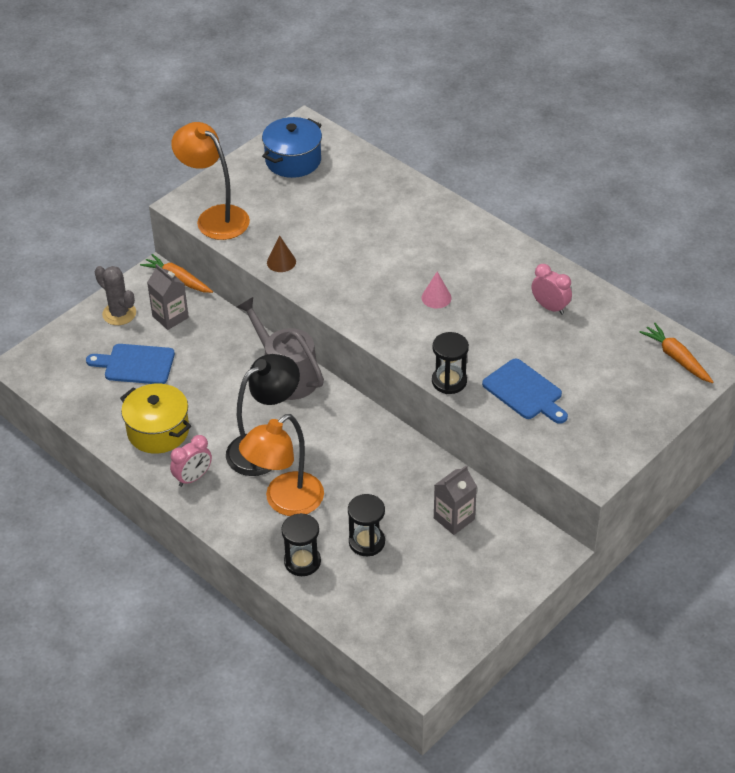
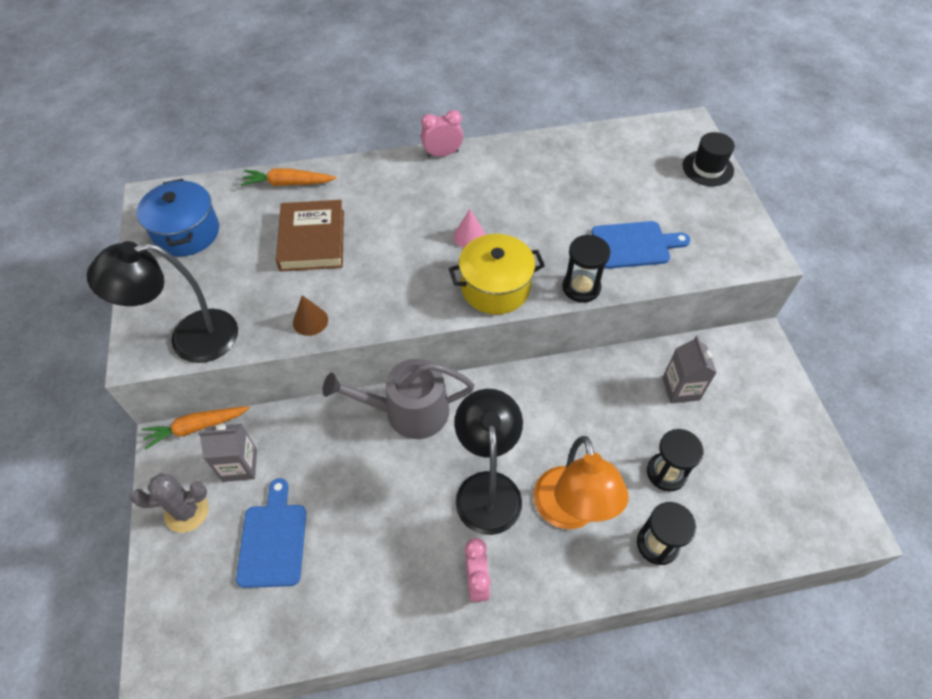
camera: 55 degrees left, 10 degrees up
blue cutting board [86,344,175,384] -> blue cutting board turned 135 degrees clockwise [236,478,306,588]
yellow pot [120,384,191,454] -> yellow pot moved to [449,234,545,314]
orange lamp [171,122,250,240] -> black lamp [87,241,238,363]
pink clock [532,264,572,315] -> pink clock moved to [421,110,463,157]
orange carrot [639,323,713,383] -> orange carrot moved to [241,168,336,186]
none -> brown book [276,200,344,272]
none -> black hat [682,132,735,186]

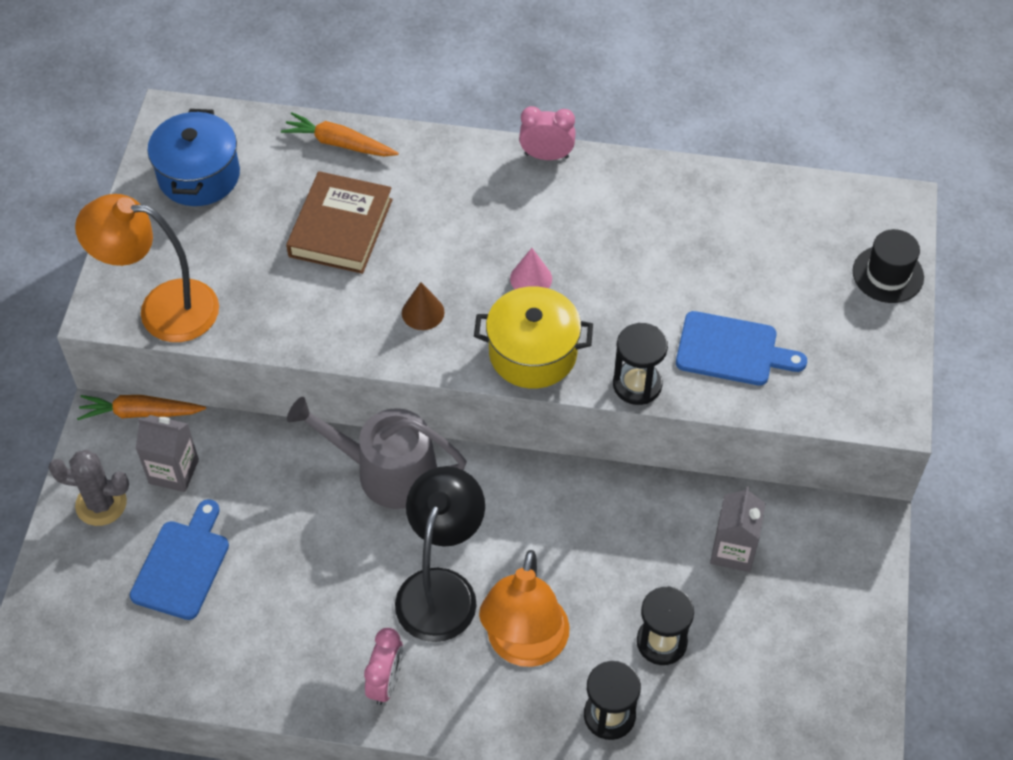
camera: 20 degrees right, 0 degrees up
black lamp [87,241,238,363] -> orange lamp [75,194,219,342]
brown cone [293,295,328,336] -> brown cone moved to [402,282,445,330]

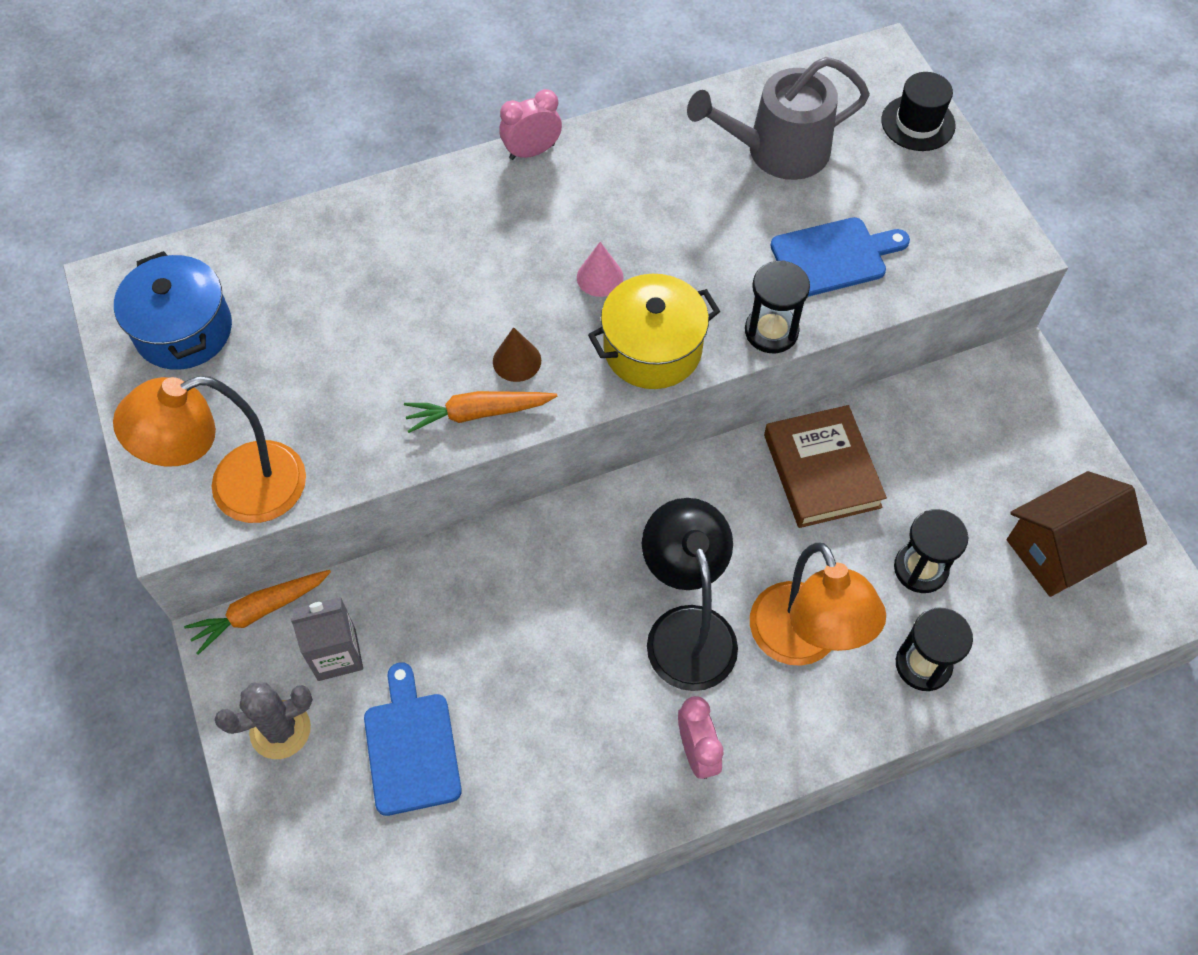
camera: 30 degrees left, 5 degrees up
orange carrot [281,112,399,156] -> orange carrot moved to [404,391,557,433]
brown book [286,171,393,274] -> brown book moved to [764,405,887,528]
grey watering can [287,397,467,509] -> grey watering can moved to [687,57,870,180]
grey carton [710,486,766,572] -> none
none -> brown house [1007,471,1147,597]

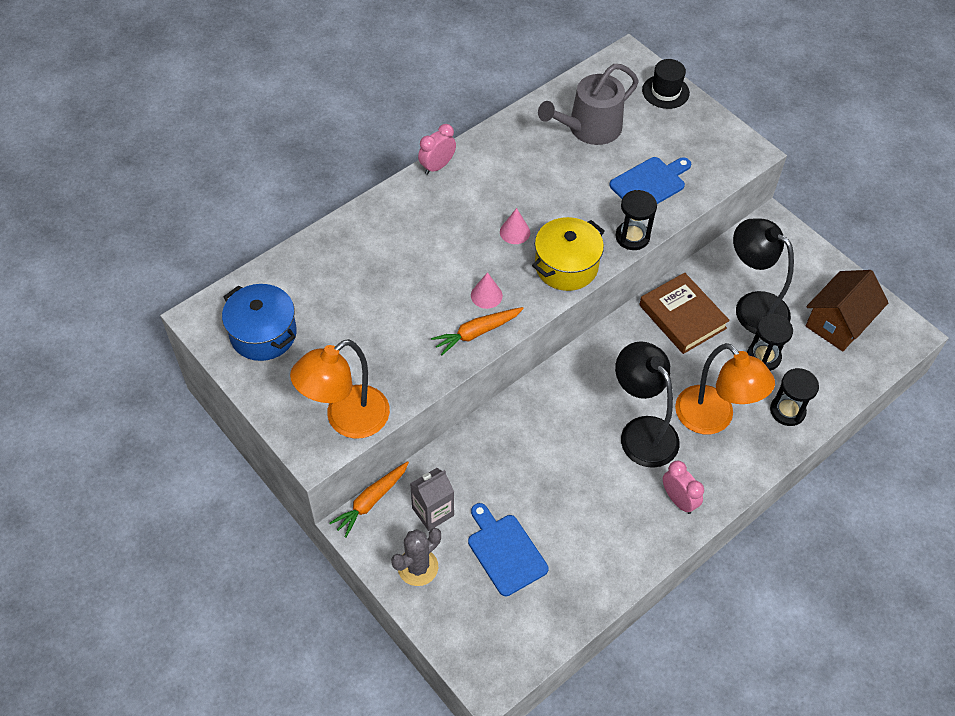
camera: 20 degrees left, 5 degrees down
brown cone [493,327,541,382] -> pink cone [471,272,503,309]
none -> black lamp [733,218,794,334]

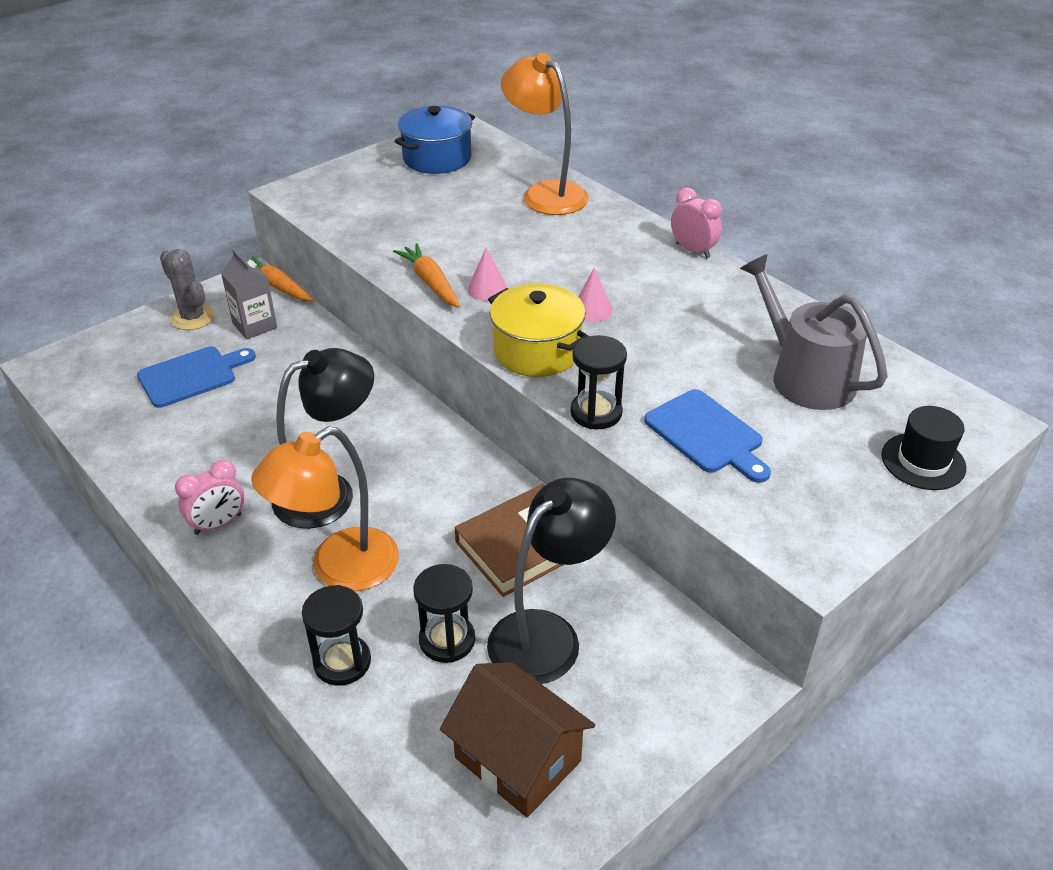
camera: 90 degrees right, 15 degrees down
orange lamp [290,339,390,439] -> orange lamp moved to [501,53,589,215]

